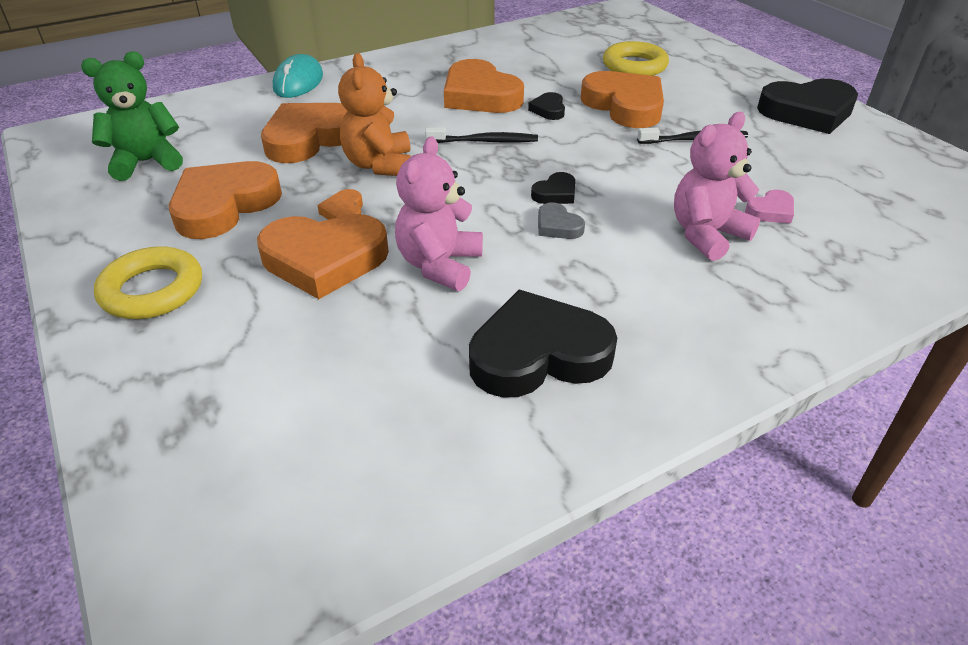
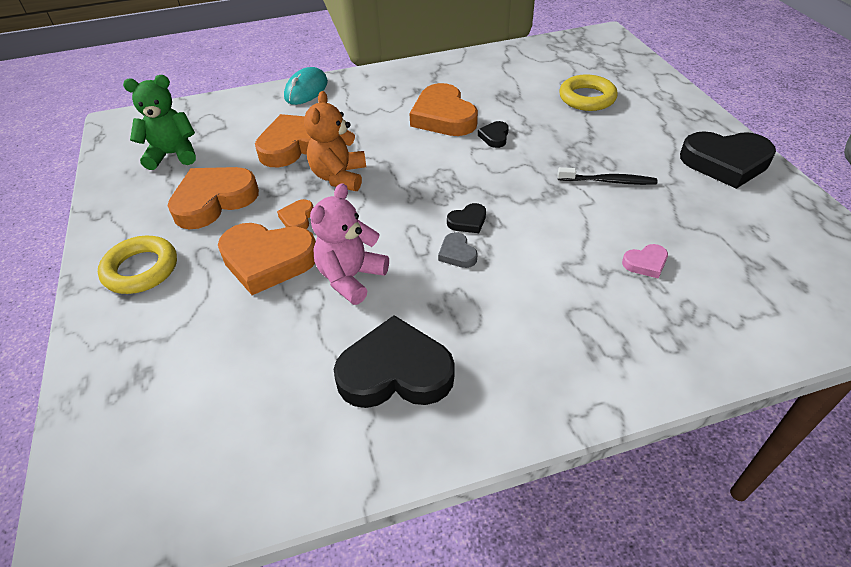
camera: 15 degrees right, 5 degrees up
black toothbrush [425,127,538,143] -> none
orange heart [581,71,664,128] -> none
pink teddy bear [674,112,760,261] -> none

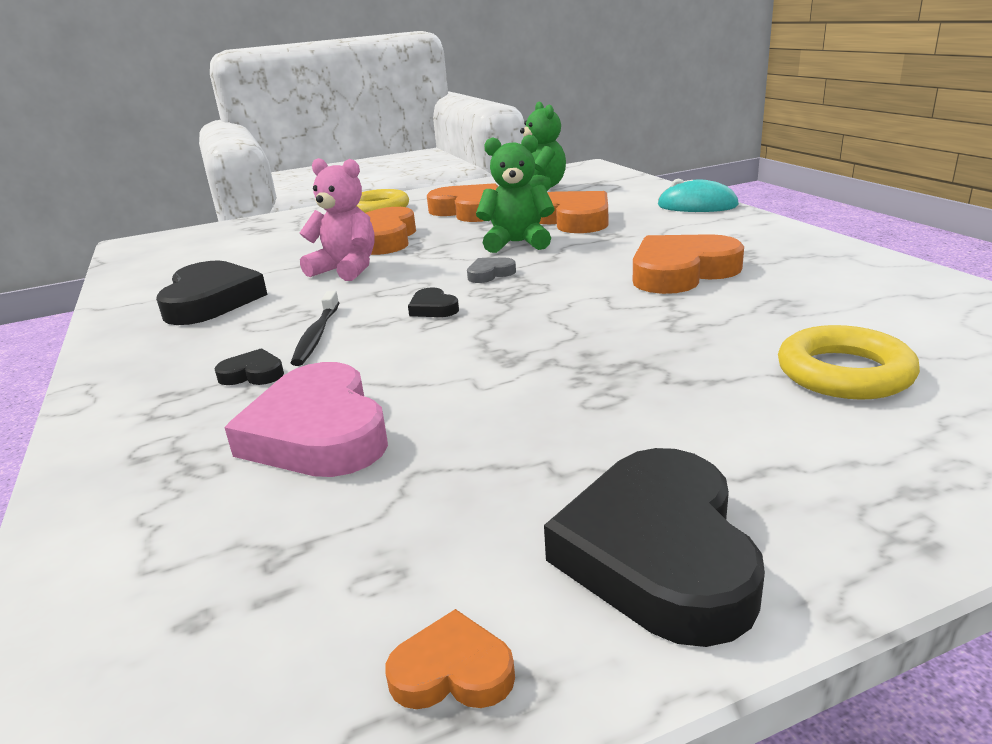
camera: 85 degrees right, 20 degrees down
orange heart [277,199,313,229] -> orange heart moved to [386,609,515,709]
orange teddy bear [304,91,366,191] -> green teddy bear [476,135,555,253]
grey heart [438,232,477,268] -> grey heart moved to [467,258,516,283]
black heart [478,121,509,148] -> black heart moved to [215,348,284,385]
black toothbrush [558,167,657,185] -> black toothbrush moved to [291,291,339,366]
pink heart [622,244,668,279] -> pink heart [224,362,388,477], size x2.21

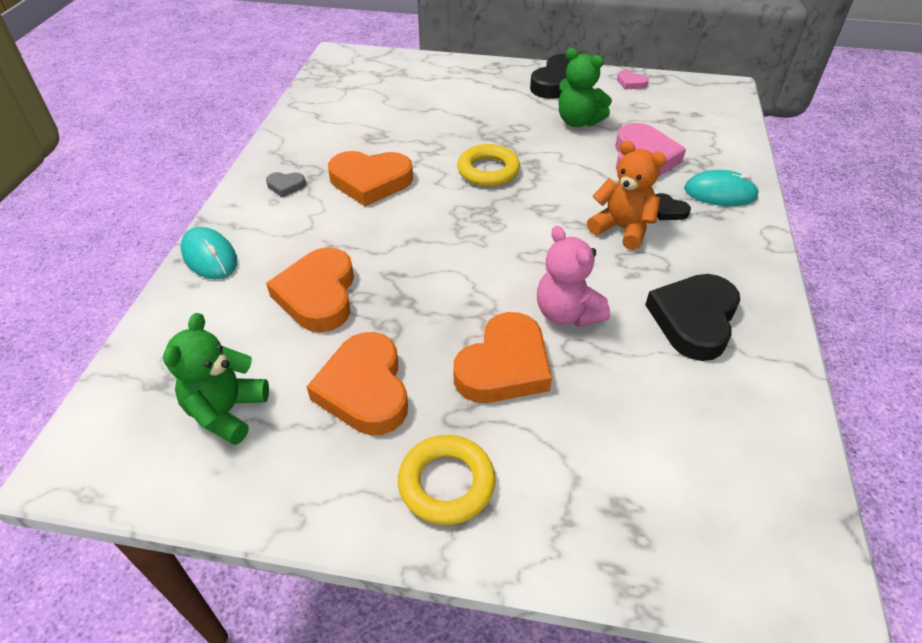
camera: 150 degrees left, 20 degrees up
black toothbrush [291,291,339,366] -> orange teddy bear [587,140,667,250]
orange heart [386,609,515,709] -> pink heart [617,70,649,89]
black heart [408,287,459,317] -> none
grey heart [467,258,516,283] -> grey heart moved to [266,172,306,197]
green teddy bear [476,135,555,253] -> green teddy bear moved to [559,48,612,127]
yellow ring [778,325,920,400] -> yellow ring moved to [457,144,520,187]
none -> turquoise mouse [684,170,759,206]

